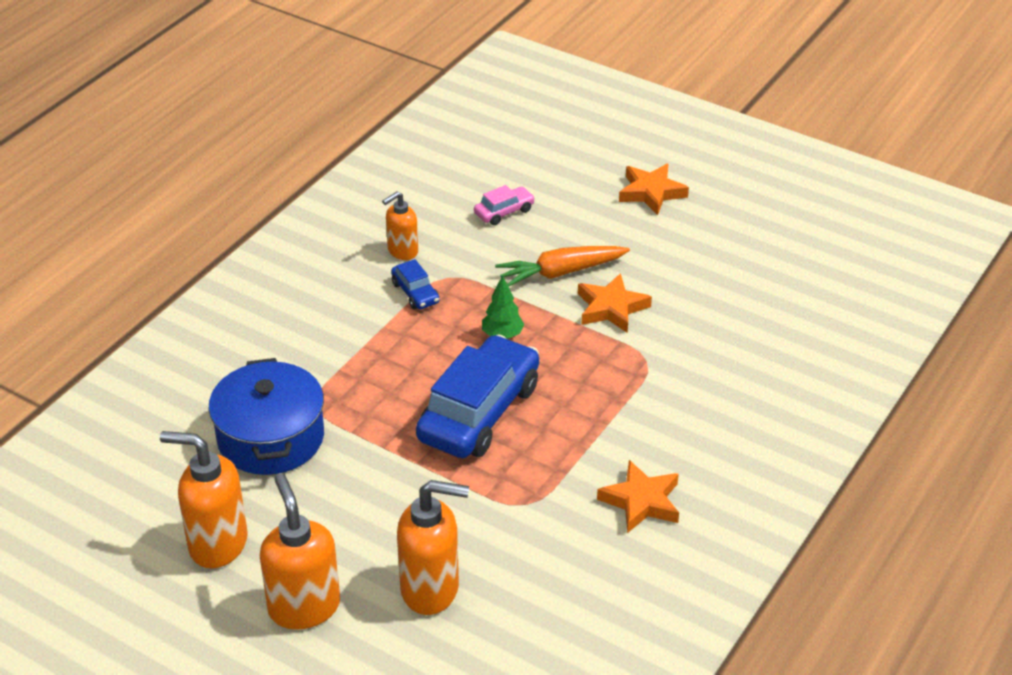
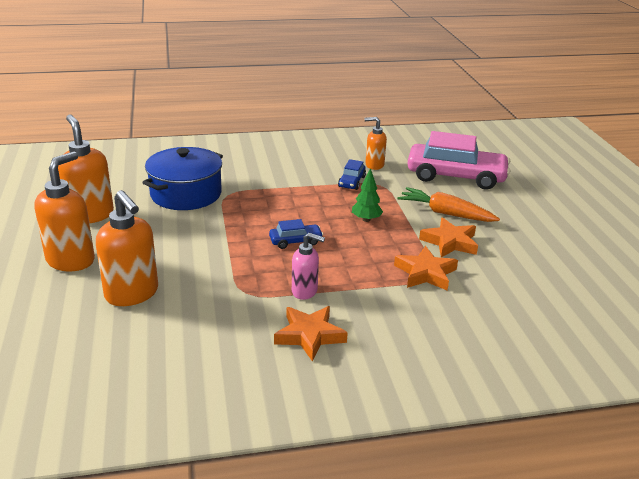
camera: 45 degrees right, 10 degrees down
blue car [416,334,539,458] -> blue car [269,219,323,249], size x0.44
pink car [474,185,535,225] -> pink car [408,131,510,190], size x2.25
orange star [619,164,689,215] -> orange star moved to [394,246,458,291]
none -> pink soap dispenser [292,233,325,300]

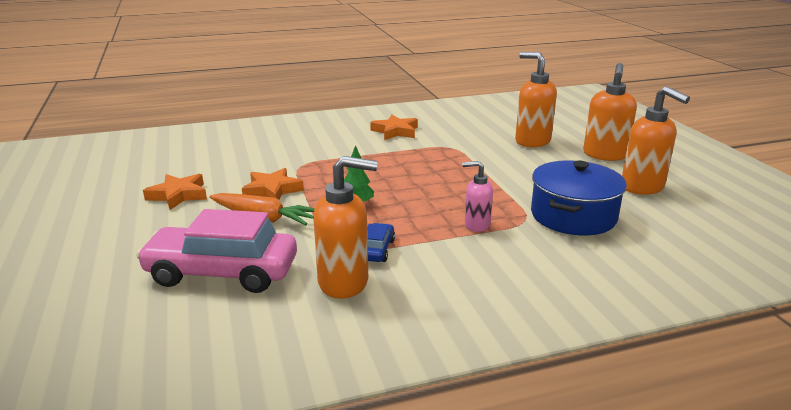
camera: 175 degrees right, 5 degrees down
blue car [269,219,323,249] -> none
pink soap dispenser [292,233,325,300] -> pink soap dispenser moved to [462,161,493,232]
orange soap dispenser [365,117,387,170] -> orange soap dispenser [314,156,378,299], size x1.69
orange star [394,246,458,291] -> orange star moved to [143,174,207,210]

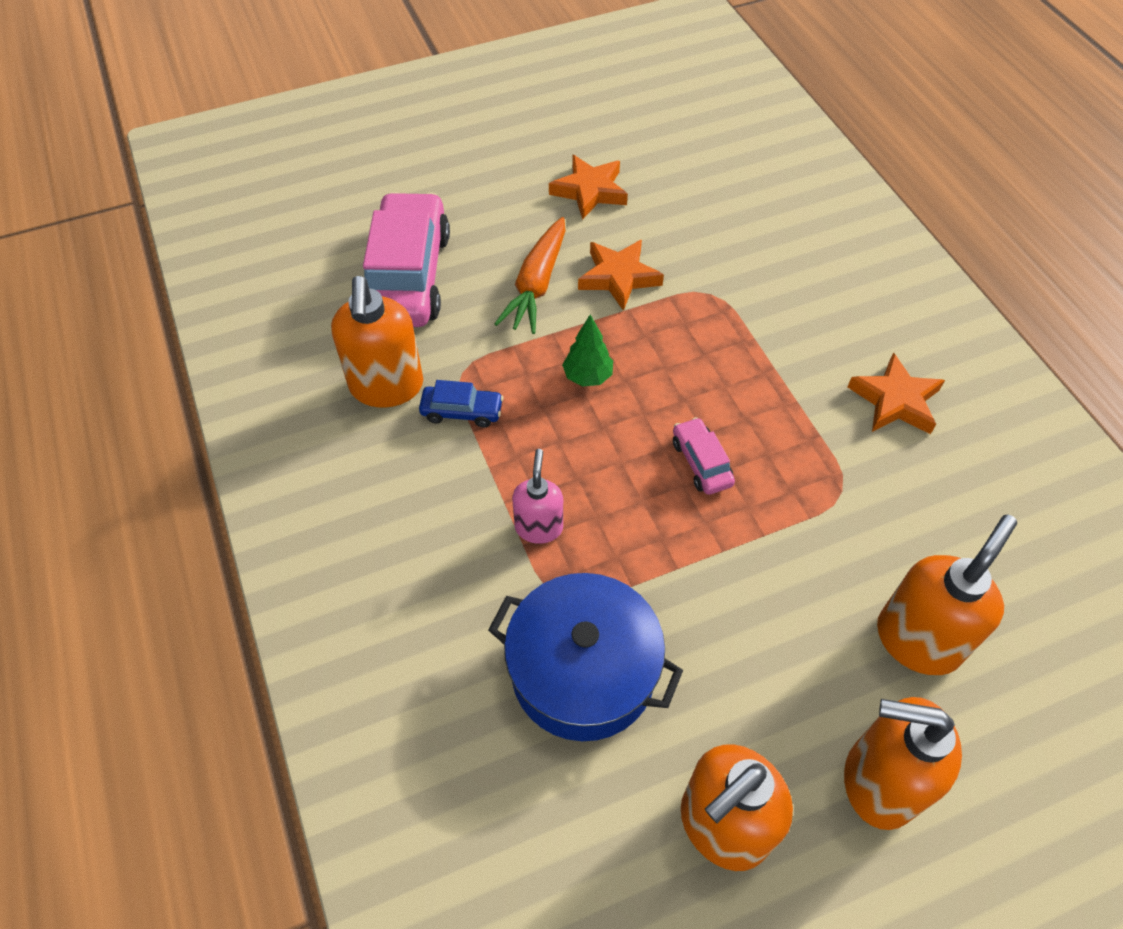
camera: 85 degrees right, 30 degrees up
none -> pink car [673,417,735,495]

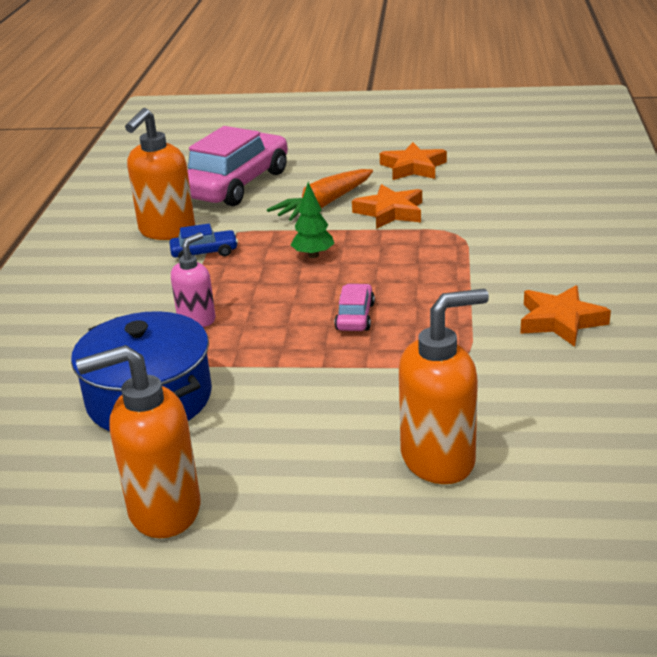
camera: 30 degrees right, 25 degrees down
blue car [419,380,504,428] -> blue car turned 45 degrees counterclockwise [169,224,238,258]
orange soap dispenser [844,697,962,830] -> none

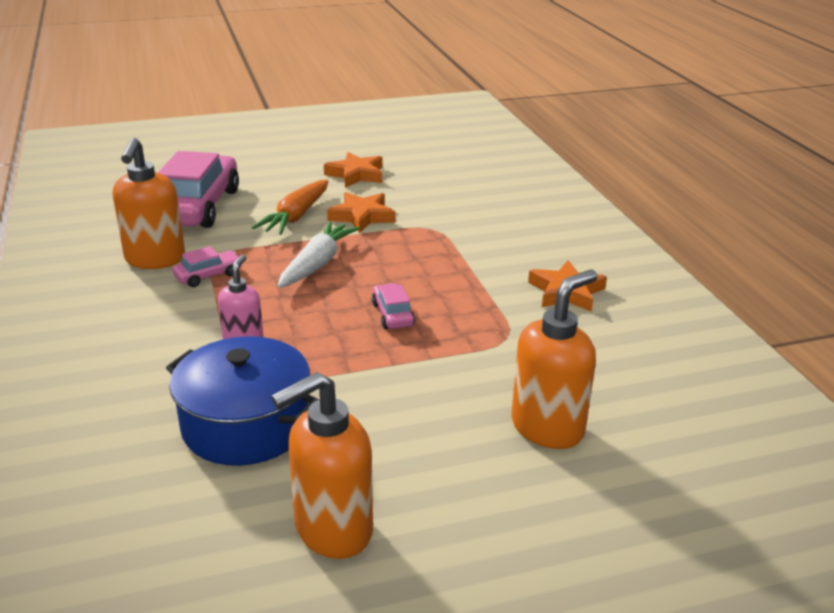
camera: 25 degrees left, 0 degrees up
blue car [169,224,238,258] -> pink car [173,246,242,287]
green tree [291,182,334,258] -> white carrot [277,221,360,288]

